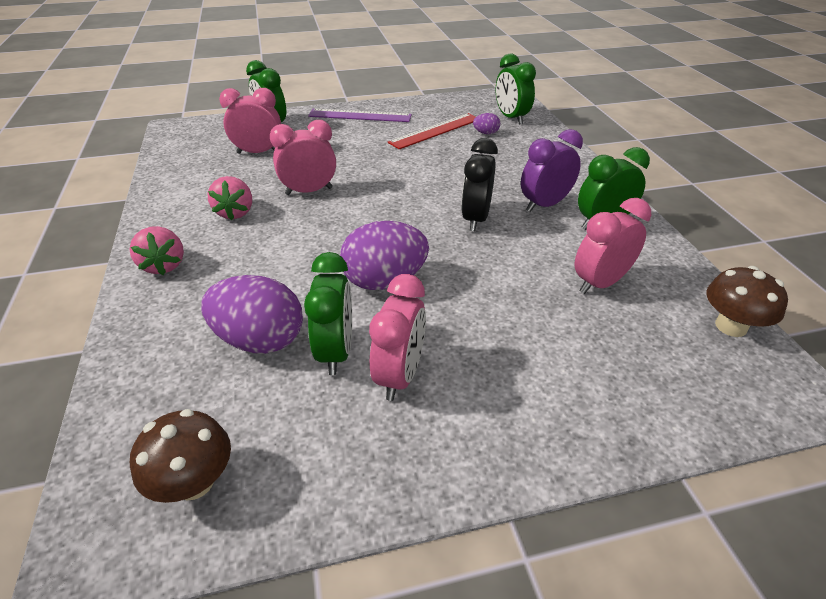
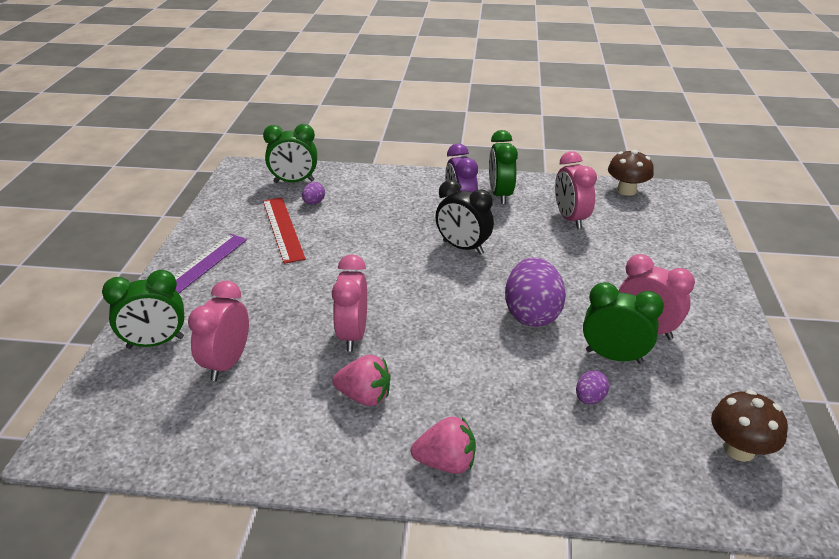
camera: 70 degrees left, 5 degrees down
purple egg [201,275,303,354] -> purple egg [576,371,609,404], size x0.46

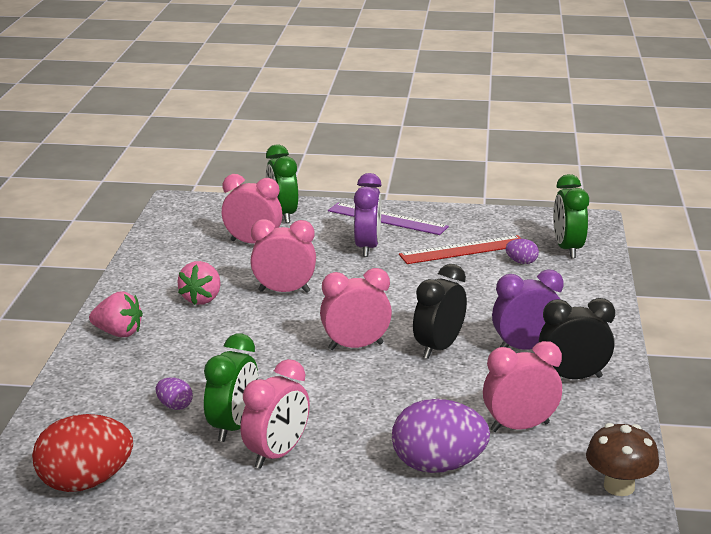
camera: 90 degrees right, 10 degrees down
pink strawberry [411,416,476,474] -> pink strawberry turned 75 degrees counterclockwise [89,292,143,337]
green clock [489,130,518,204] -> black clock [539,298,615,379]
purple egg [505,257,566,327] -> purple egg moved to [392,399,490,473]
brown mushroom [711,390,788,462] -> red egg [32,414,133,492]
none -> pink clock [320,268,392,350]
none -> purple clock [354,173,382,257]

